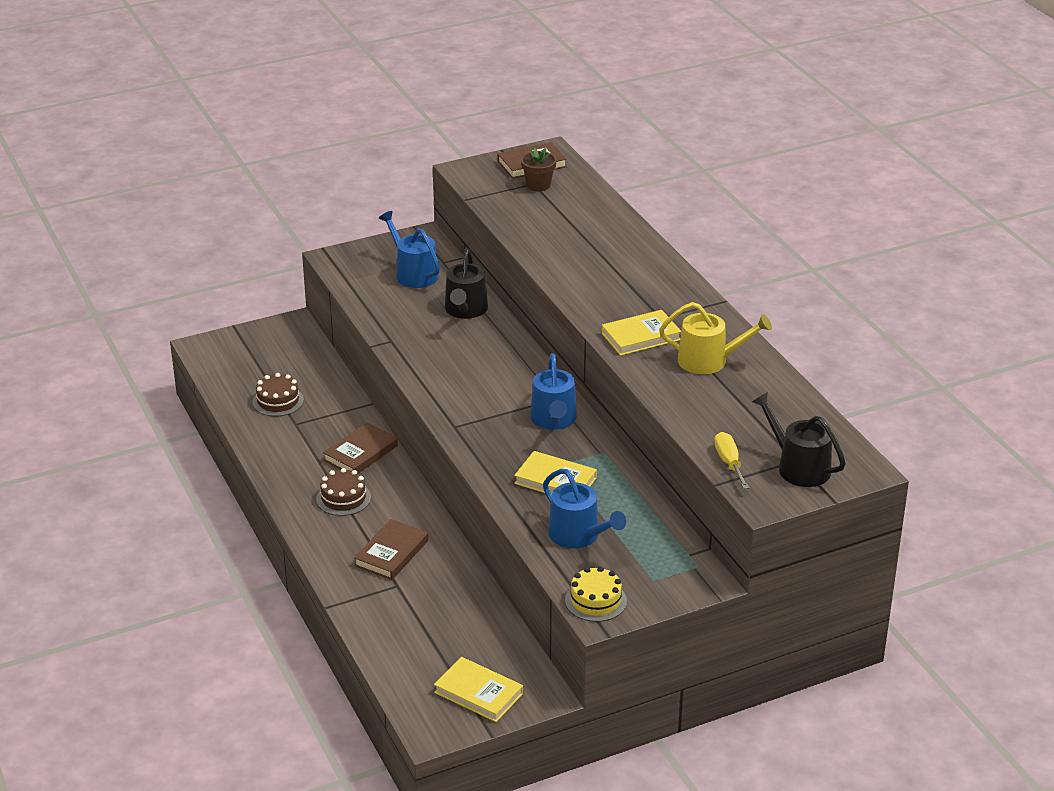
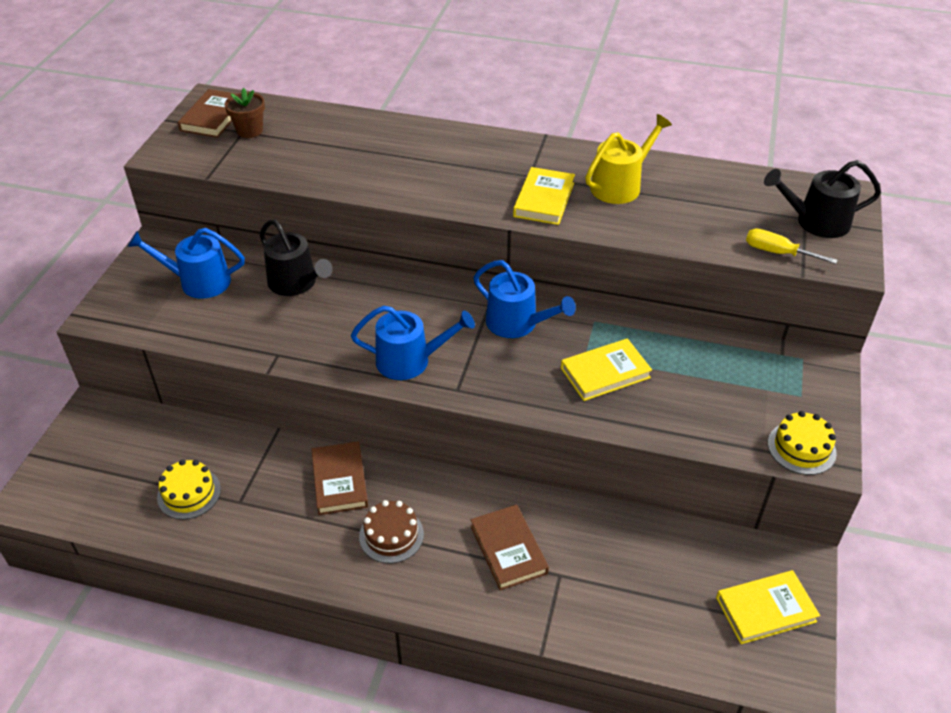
camera: 50 degrees left, 10 degrees up
brown cake [252,373,304,416] -> yellow cake [157,459,221,520]
blue watering can [543,469,626,548] -> blue watering can moved to [351,306,475,380]

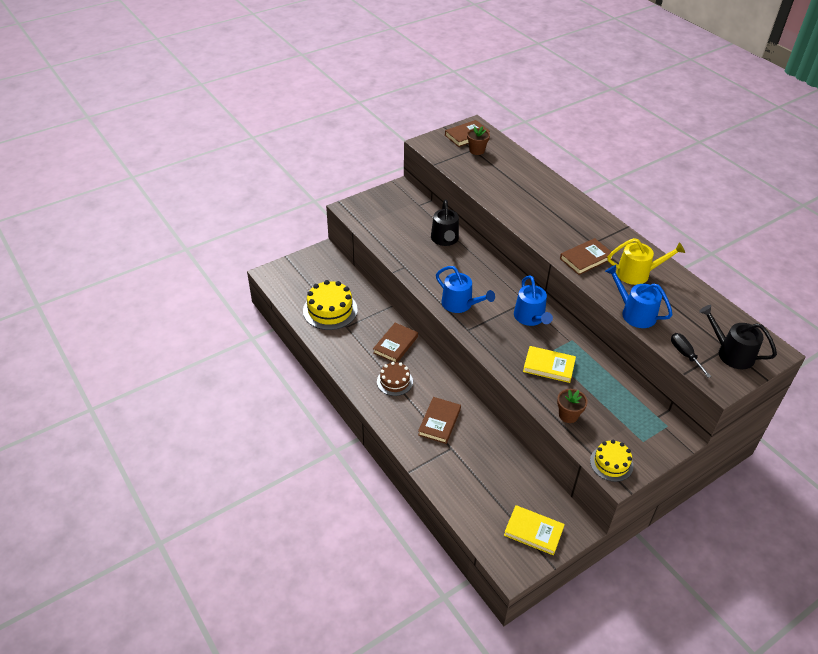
camera: 40 degrees right, 0 degrees up
blue watering can [128,228,245,299] -> blue watering can moved to [605,265,673,328]
yellow cake [157,459,221,520] -> yellow cake [303,280,358,330], size x1.63
yellow book [513,167,575,225] -> brown book [560,238,613,275]
yellow screwdriver [746,229,838,264] -> black screwdriver [671,333,712,378]
none -> brown flower pot [557,389,588,423]

